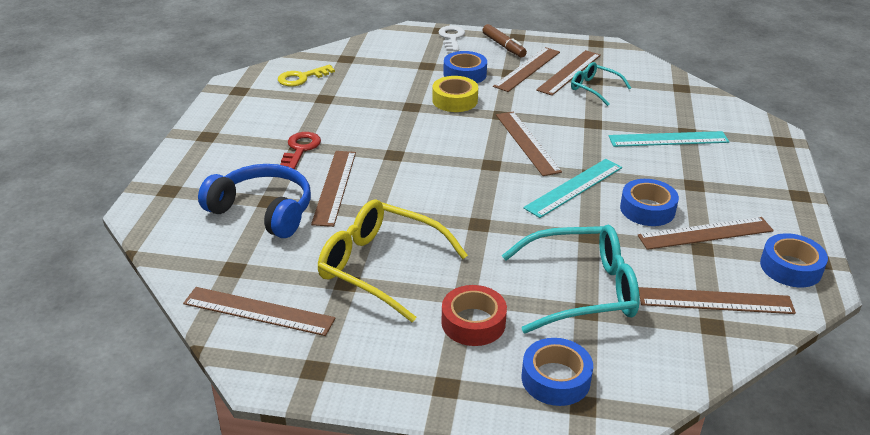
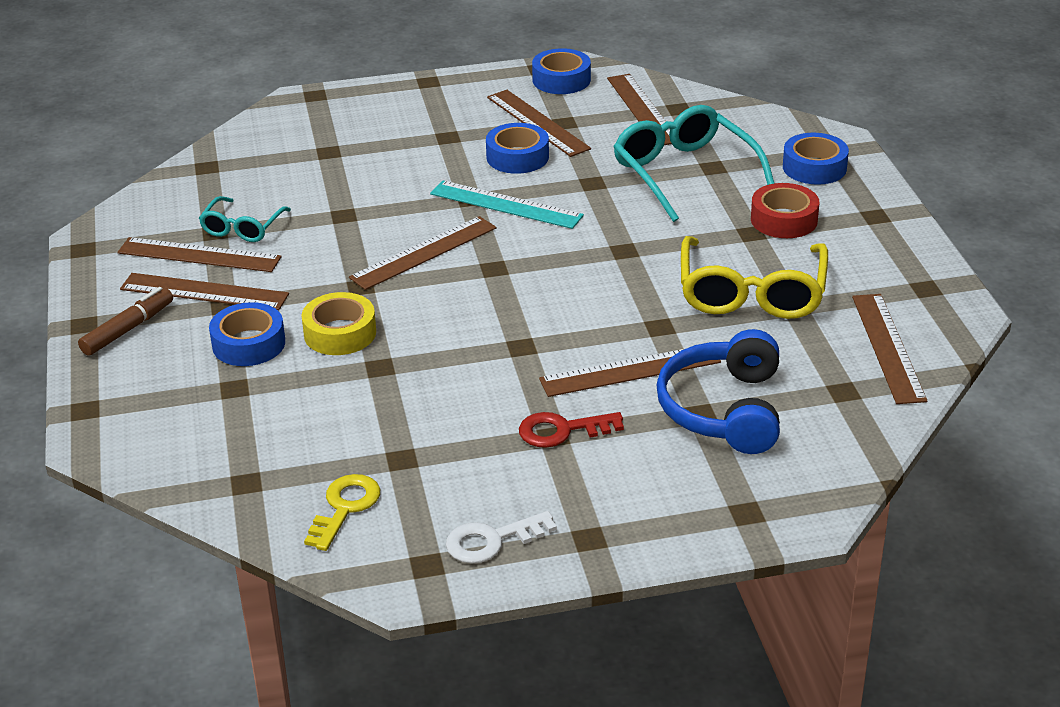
camera: 110 degrees left, 0 degrees up
yellow key [278,65,335,87] -> yellow key turned 105 degrees counterclockwise [304,474,380,551]
white key [438,25,465,52] -> white key moved to [446,511,557,564]
turquoise ruler [609,131,729,147] -> none

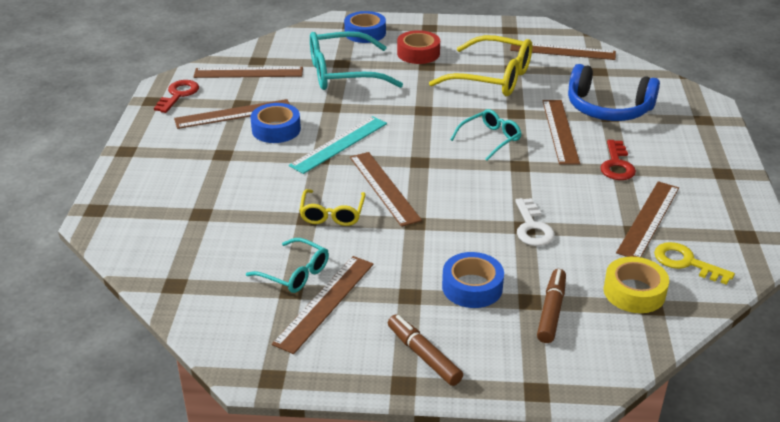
camera: 75 degrees left, 0 degrees up
brown ruler [120,273,289,310] -> brown ruler moved to [616,181,679,257]
yellow tape [302,292,376,355] -> yellow tape moved to [604,257,669,313]
white key [446,511,557,564] -> white key moved to [515,198,555,246]
blue tape [532,48,591,94] -> red key [154,80,199,113]
none -> yellow glasses [299,189,366,226]
none -> turquoise glasses [450,109,522,161]
none -> brown marker [537,269,566,343]

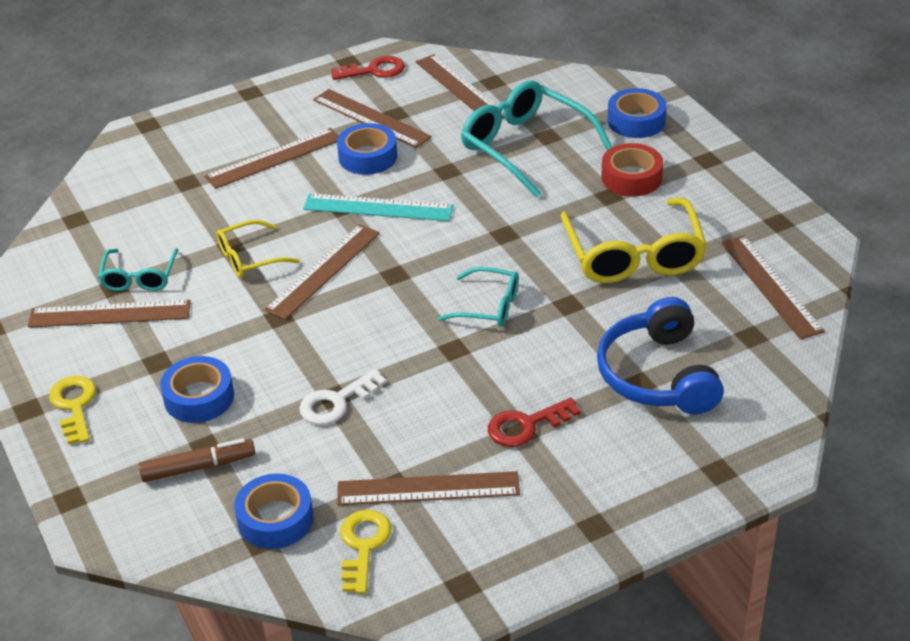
camera: 60 degrees right, 5 degrees up
brown marker [388,315,463,386] -> yellow key [49,376,96,445]
brown ruler [542,100,580,165] -> brown ruler moved to [205,128,339,189]
yellow tape [604,257,669,313] -> blue tape [234,474,313,549]

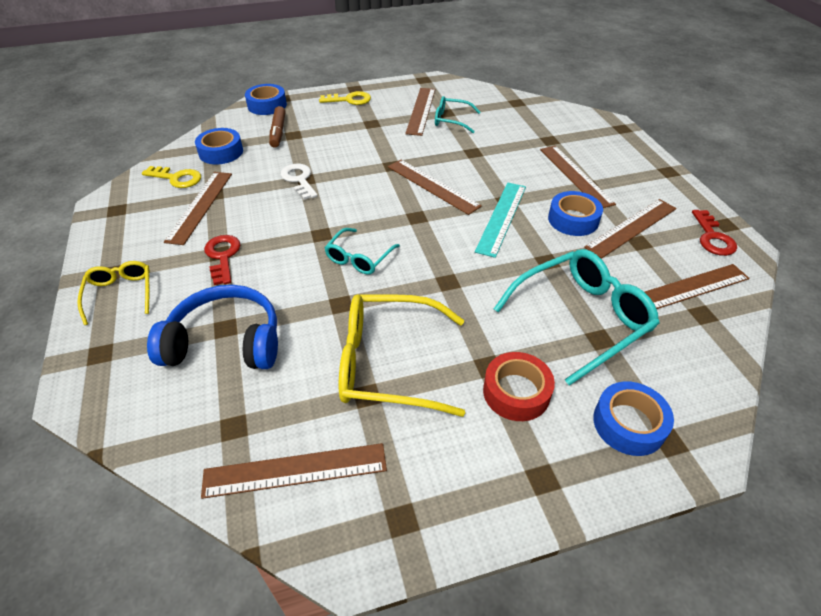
camera: 100 degrees right, 5 degrees up
blue tape [160,356,234,423] -> blue tape moved to [245,84,287,115]
yellow glasses [217,220,300,278] -> yellow glasses moved to [77,261,150,325]

